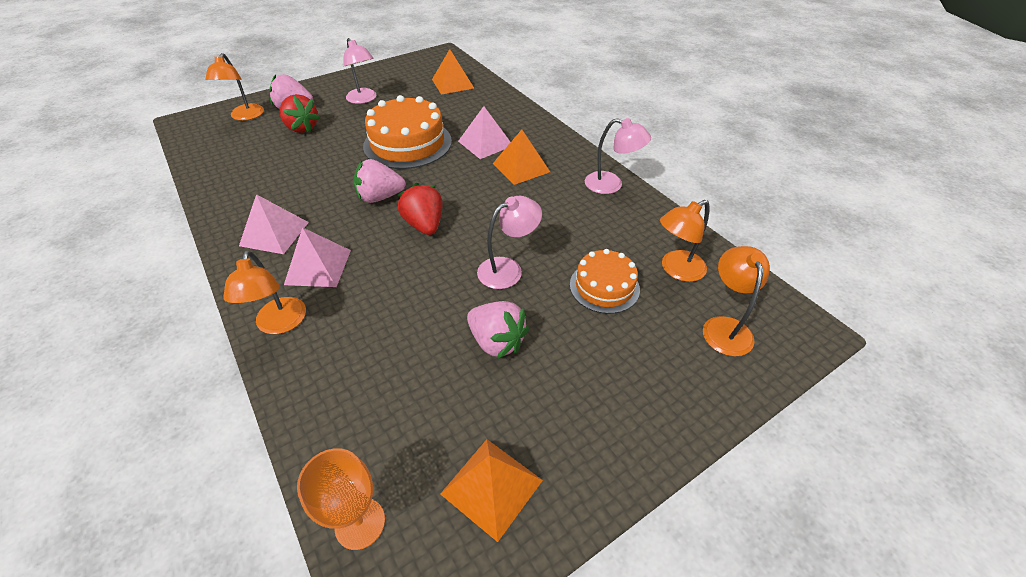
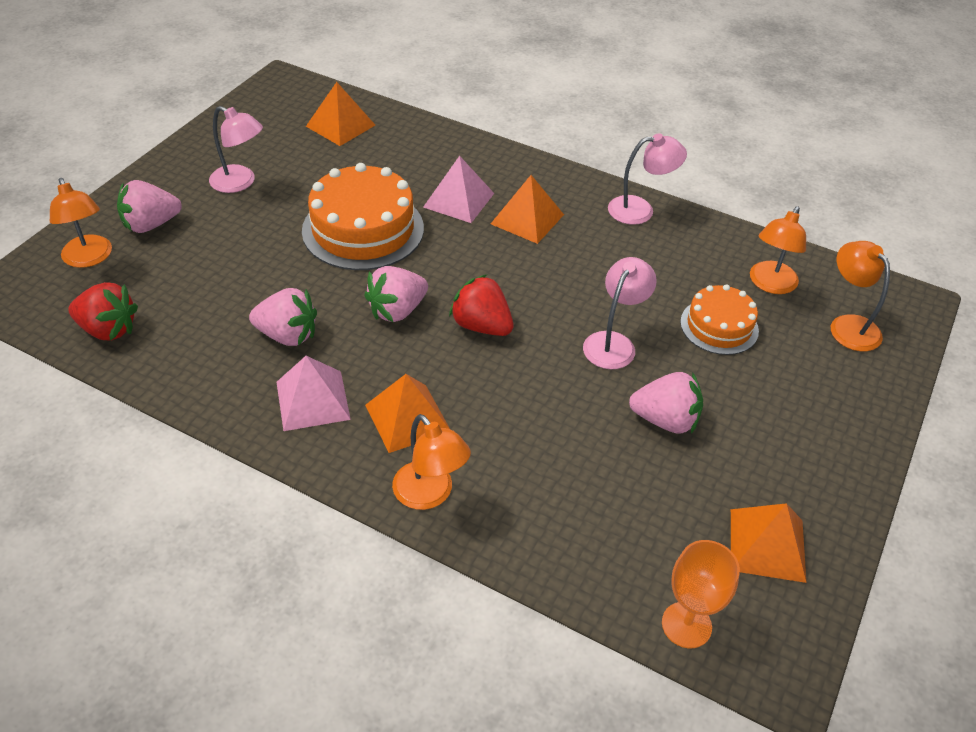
camera: 30 degrees left, 0 degrees up
red strawberry [280,94,320,133] -> red strawberry moved to [68,282,138,341]
pink pyramid [284,227,351,287] -> orange pyramid [365,374,450,453]
none -> pink strawberry [249,288,317,346]

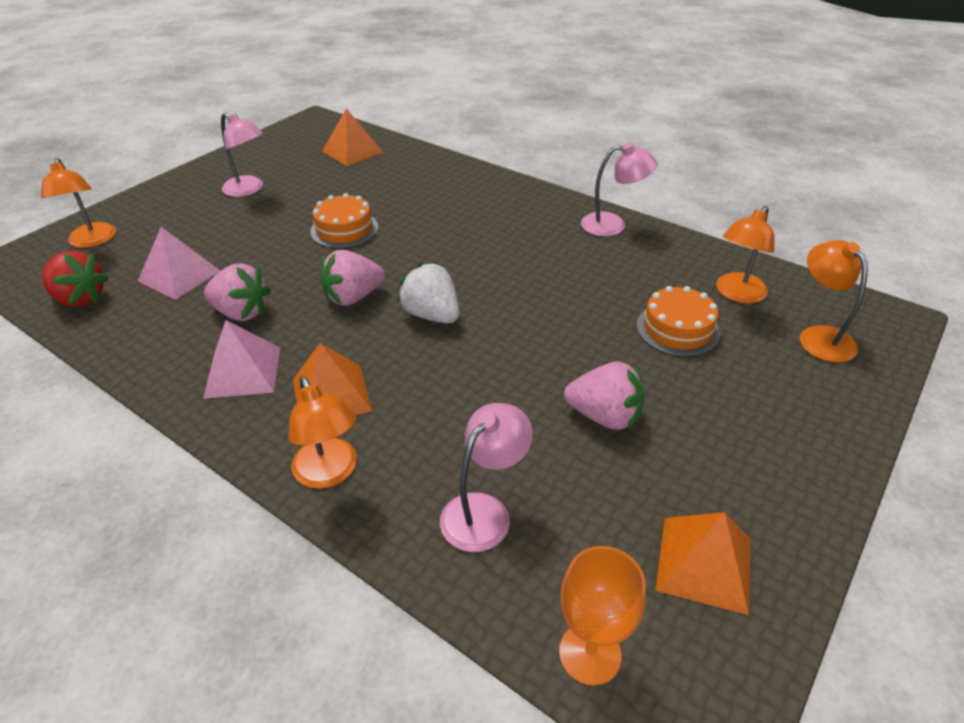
camera: 10 degrees right, 5 degrees down
pink strawberry [117,180,182,233] -> none
orange cake [302,163,424,270] -> orange cake [310,193,378,248], size x0.59
pink pyramid [423,156,494,223] -> pink pyramid moved to [138,227,220,300]
red strawberry [449,274,514,336] -> white strawberry [397,262,459,323]
orange pyramid [491,175,564,244] -> none
pink lamp [583,257,657,369] -> pink lamp moved to [440,403,533,552]

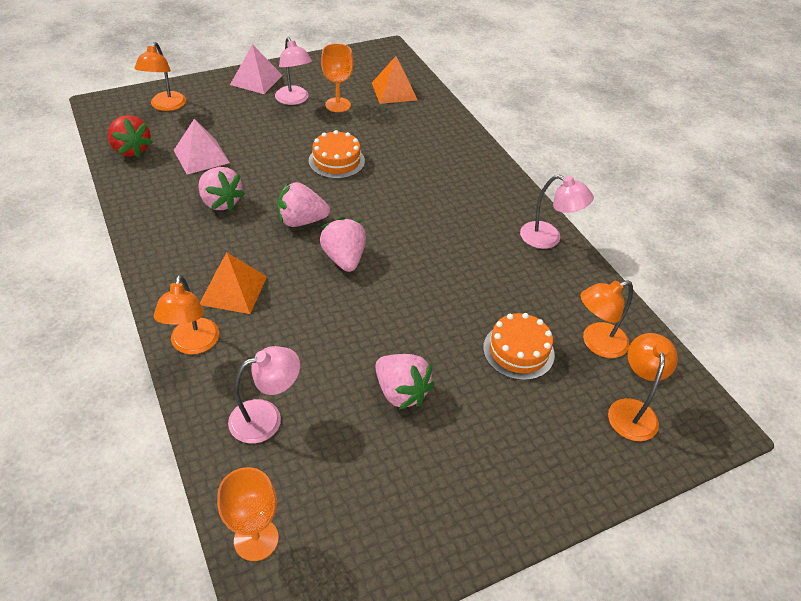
camera: 25 degrees right, 5 degrees up
pink pyramid [203,320,280,399] -> pink pyramid moved to [230,44,283,94]
white strawberry [397,262,459,323] -> pink strawberry [320,217,366,272]
orange pyramid [655,512,751,615] -> none
none -> orange goblet [321,43,353,112]

